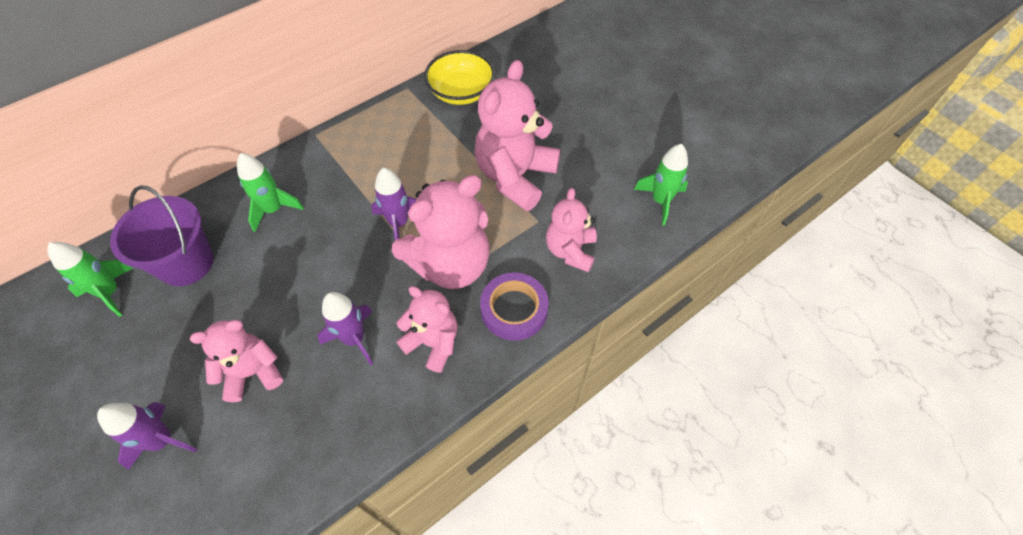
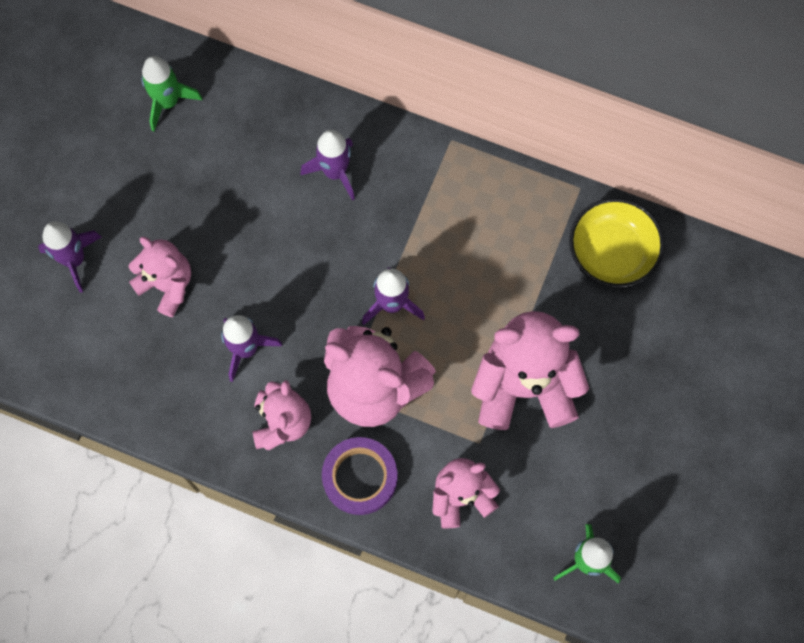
camera: 60 degrees right, 15 degrees up
purple bucket [110,185,213,286] -> none
green rocket [237,153,304,232] -> purple rocket [301,130,355,201]

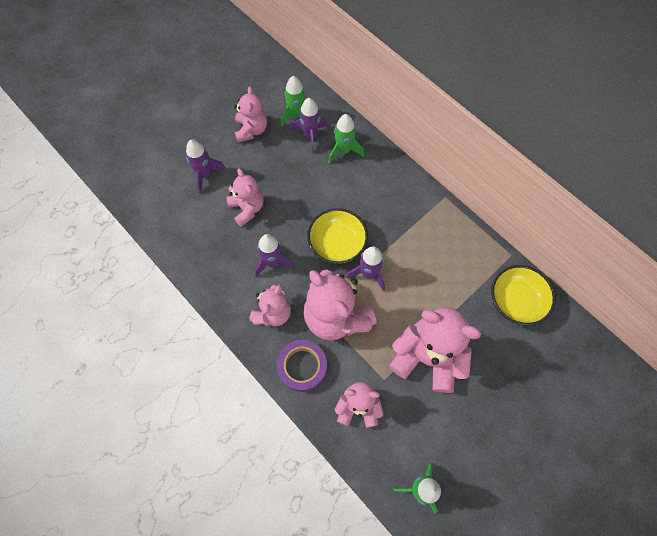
camera: 25 degrees right, 5 degrees down
purple rocket [301,130,355,201] -> purple rocket moved to [292,98,328,153]
none -> pink teddy bear [234,86,267,142]
none -> yellow bowl [307,208,368,264]
none -> green rocket [328,114,364,164]

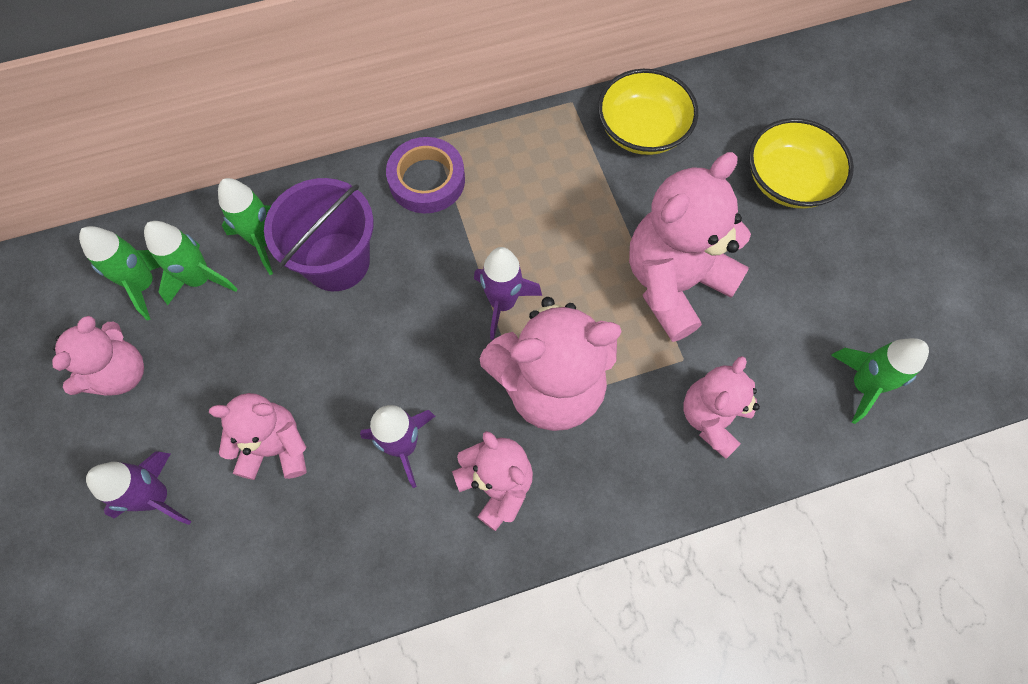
camera: 65 degrees left, 0 degrees up
pink teddy bear [234,86,267,142] -> pink teddy bear turned 90 degrees clockwise [52,316,144,396]
purple tape [277,340,327,392] -> purple tape moved to [386,137,465,213]
purple rocket [292,98,328,153] -> green rocket [144,221,237,305]
yellow bowl [307,208,368,264] -> yellow bowl moved to [749,118,854,209]
none -> purple bucket [264,178,374,291]

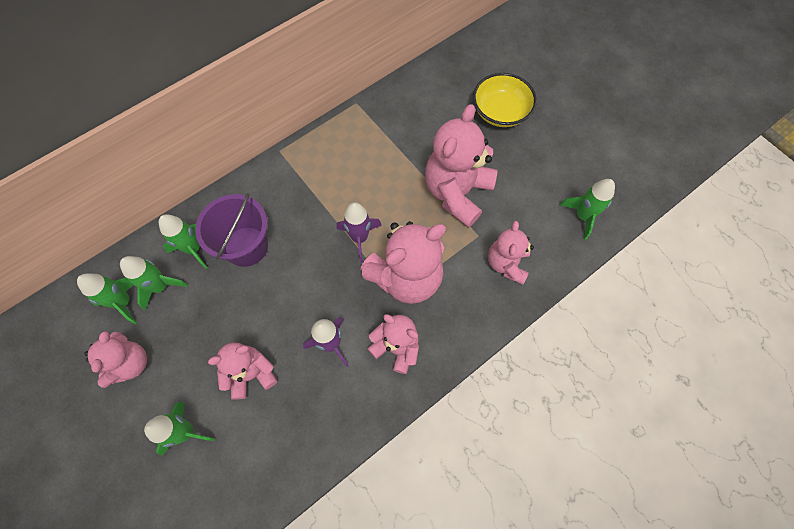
camera: 20 degrees left, 0 degrees up
purple rocket [86,451,192,525] -> green rocket [144,402,215,455]
purple tape [386,137,465,213] -> none
yellow bowl [598,69,698,155] -> none

